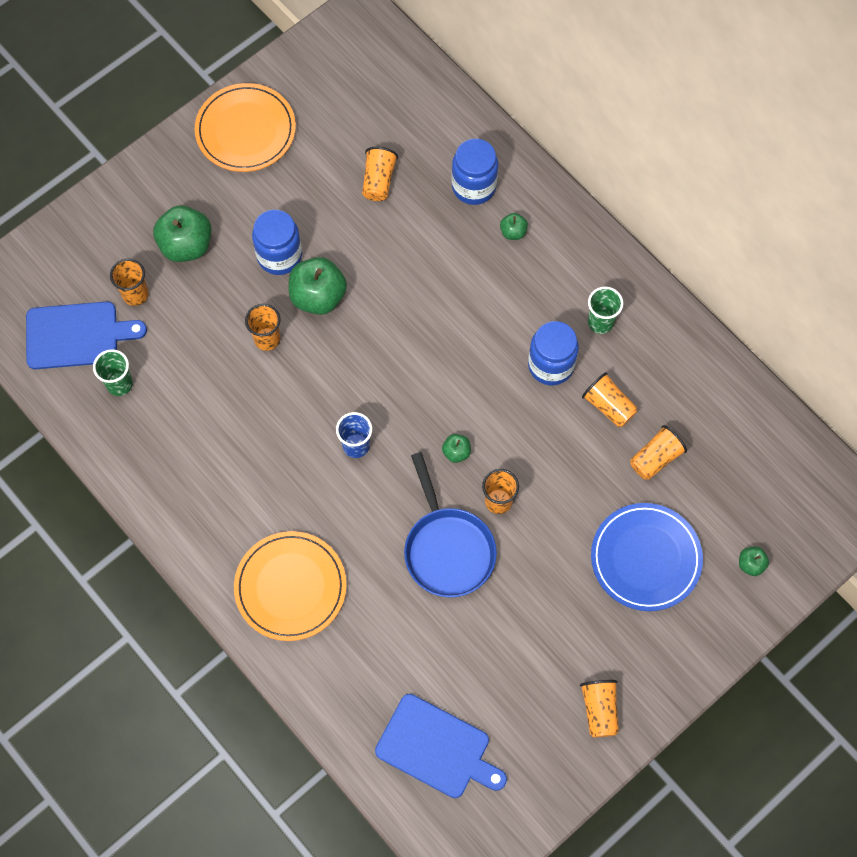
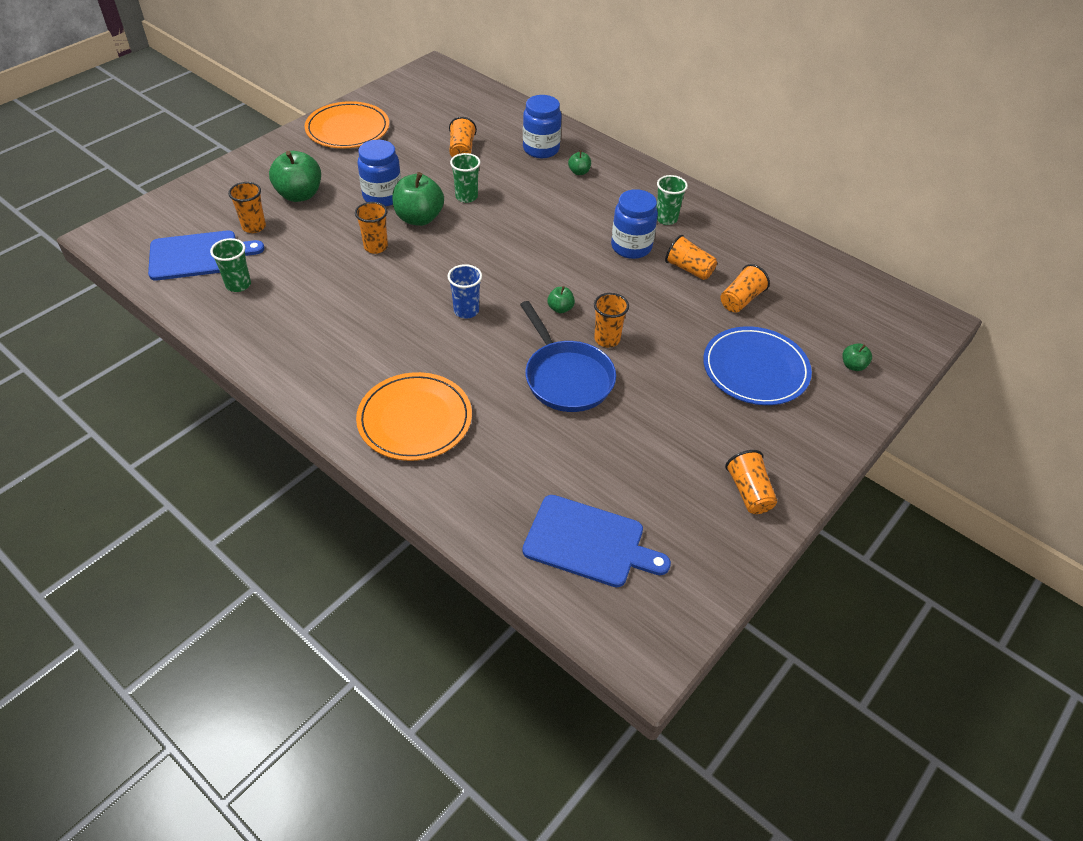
camera: 10 degrees left, 20 degrees down
none -> green cup [450,153,481,203]

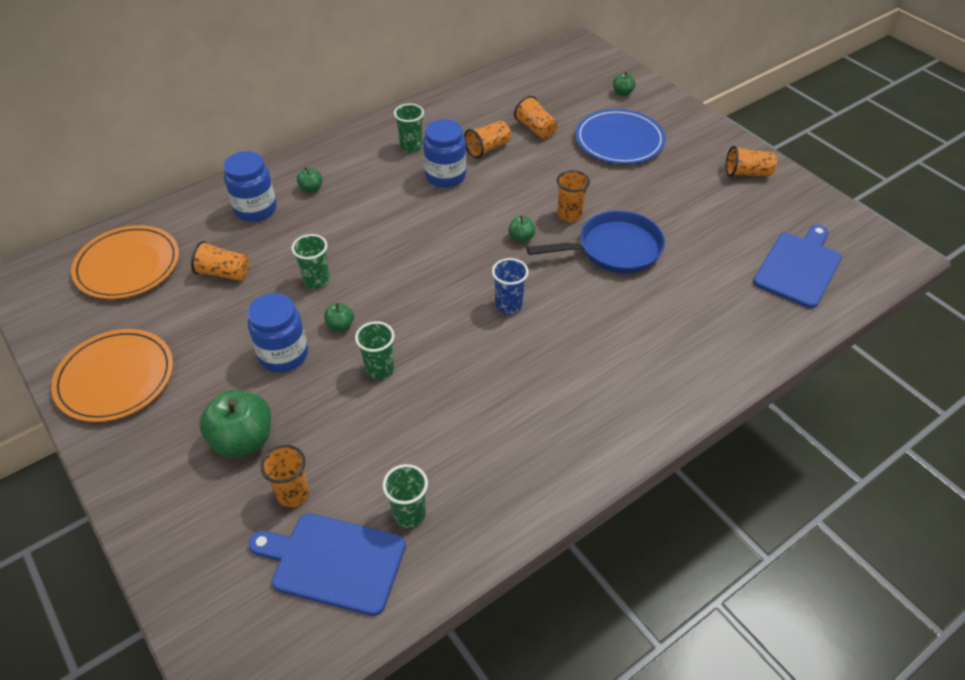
camera: 75 degrees left, 0 degrees up
blue cutting board [148,231,264,281] -> blue cutting board turned 75 degrees counterclockwise [248,513,406,616]
orange cup [355,202,388,254] -> green cup [355,321,395,380]
orange plate [356,372,472,461] -> orange plate moved to [71,225,179,299]
green apple [392,172,444,226] -> green apple [324,303,354,331], size x0.48

